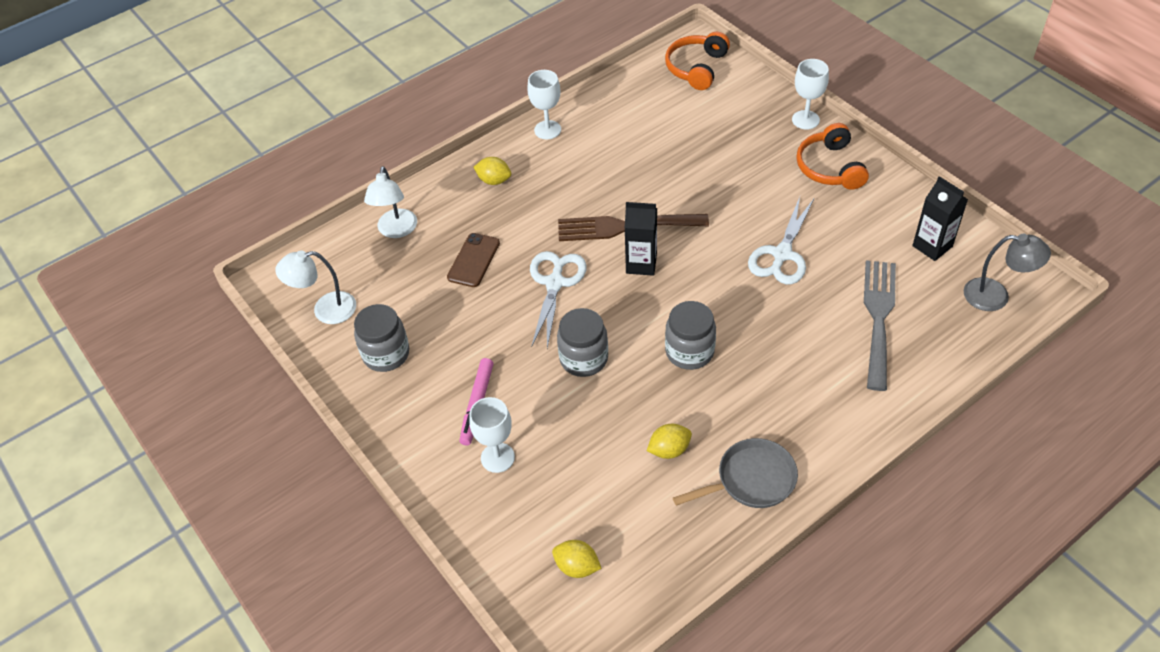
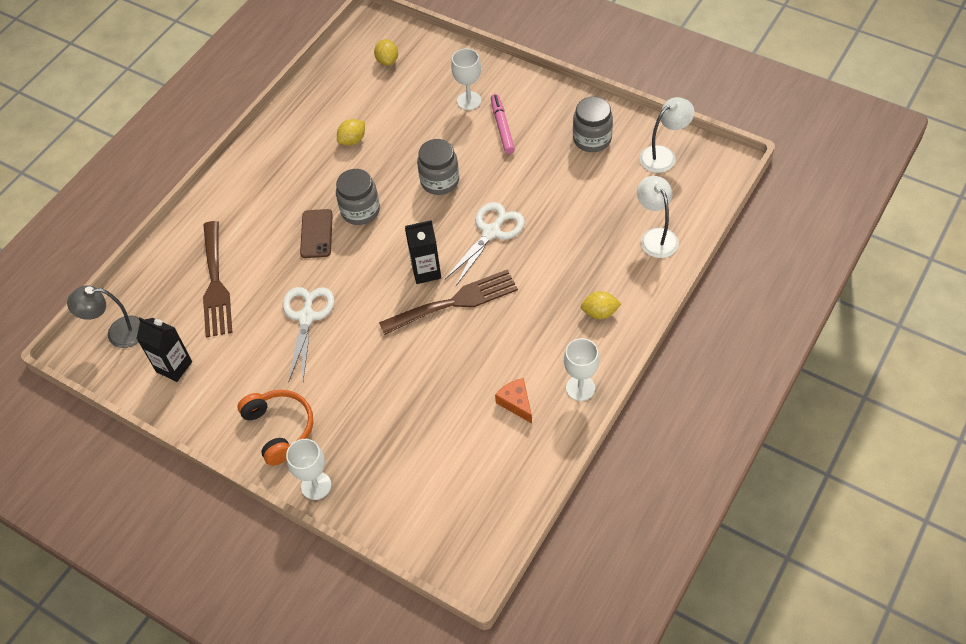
camera: 160 degrees right, 5 degrees up
brown phone [447,233,500,287] -> brown phone moved to [300,209,333,258]
white scissors [530,251,587,348] -> white scissors turned 135 degrees counterclockwise [444,202,525,286]
yellow lemon [552,540,602,578] -> yellow lemon turned 75 degrees clockwise [374,39,398,66]
orange headphones [665,32,730,90] -> none
grey pan [673,438,798,508] -> none
grey fork [864,260,896,391] -> brown fork [203,221,232,338]
none -> orange cheese [495,378,532,423]

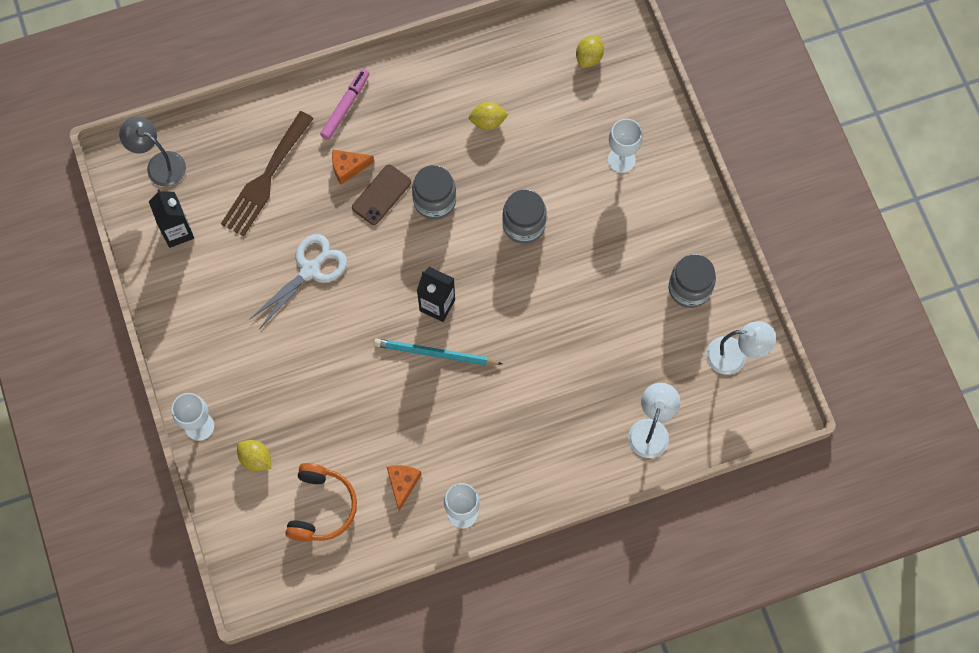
camera: 35 degrees right, 15 degrees up
orange headphones [237,390,313,466] -> orange headphones moved to [285,463,357,542]
brown fork [379,269,518,335] -> turquoise pencil [374,338,502,365]
white scissors [444,202,525,286] -> none
pink marker [491,94,515,154] -> pink marker moved to [320,69,370,140]
yellow lemon [581,291,621,319] -> yellow lemon moved to [237,440,271,471]
none -> orange cheese [332,150,374,185]

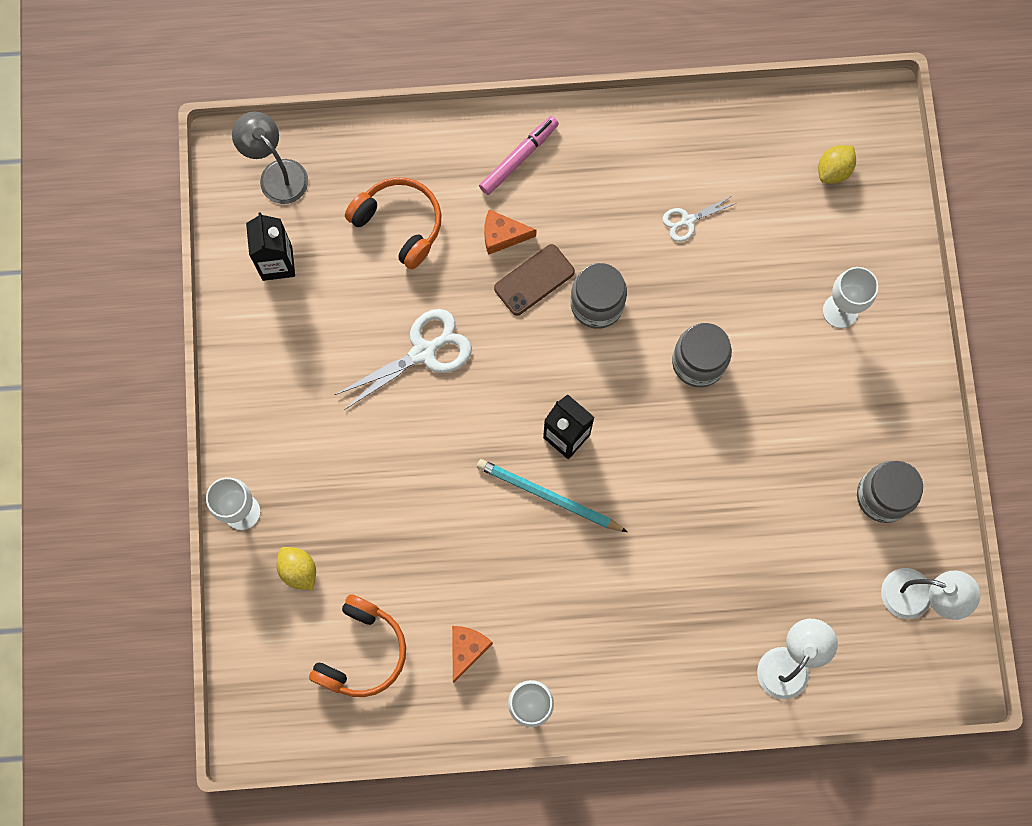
camera: 15 degrees right, 5 degrees up
brown fork [221,111,314,237] -> orange headphones [345,177,441,269]
yellow lemon [469,102,508,130] -> white scissors [662,195,737,242]

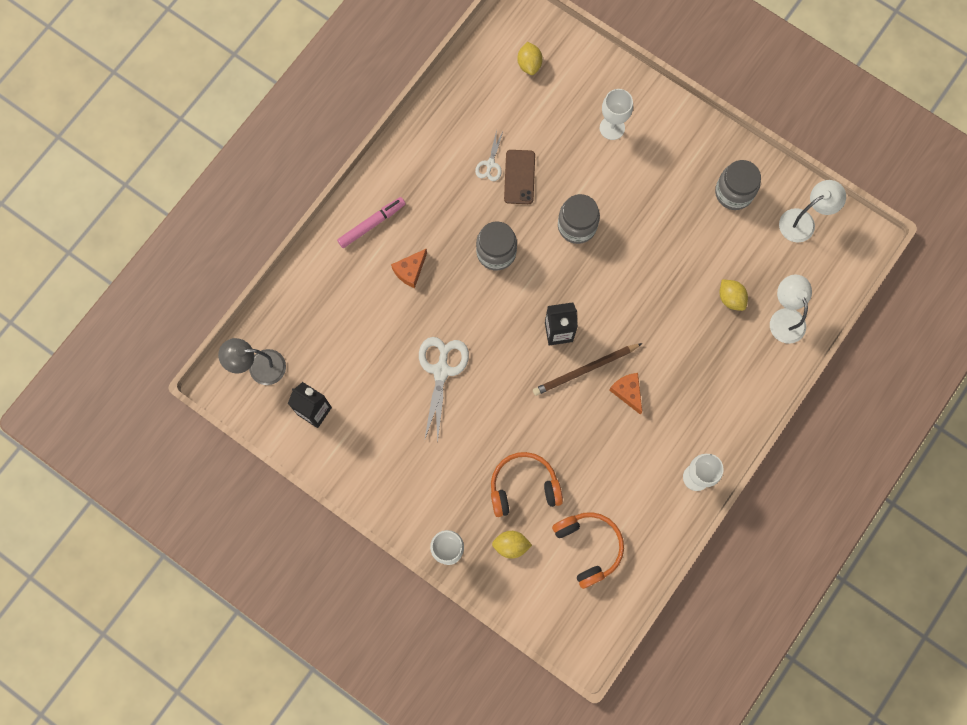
camera: 50 degrees left, 0 degrees up
orange headphones [345,177,441,269] -> orange headphones moved to [491,452,563,517]
orange cheese [452,626,493,683] -> orange cheese moved to [609,373,642,415]
turquoise pencil [477,459,627,532] -> brown pencil [533,343,642,396]
pink marker [479,116,559,195] -> pink marker turned 60 degrees clockwise [337,197,405,248]
brown phone [494,244,575,316] -> brown phone moved to [504,150,535,204]
none -> yellow lemon [720,279,748,311]

